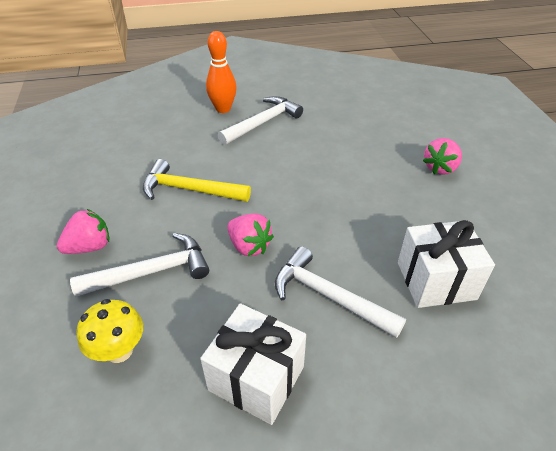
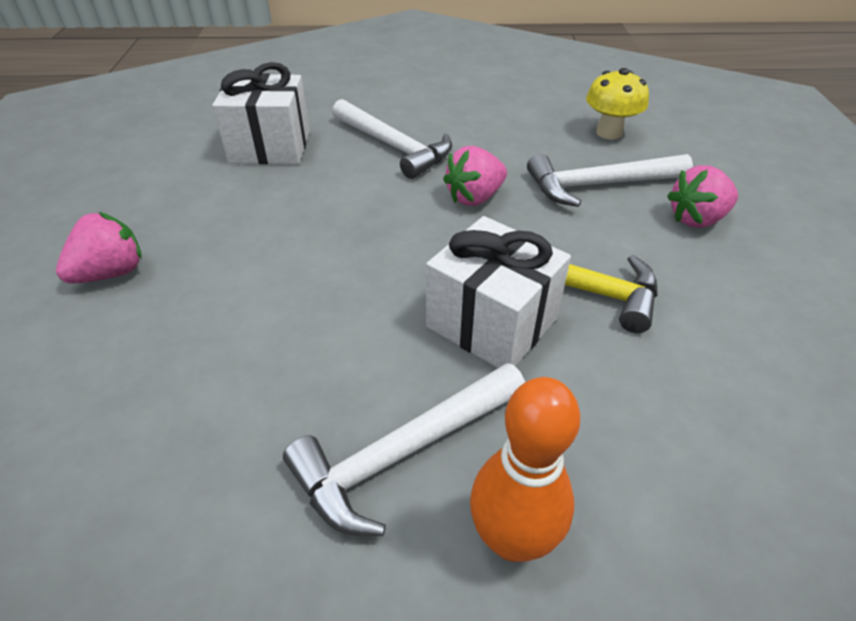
camera: 170 degrees left, 0 degrees up
white gift [200,304,306,425] -> white gift moved to [426,216,571,368]
pink strawberry [227,213,274,256] -> pink strawberry turned 90 degrees counterclockwise [443,146,507,206]

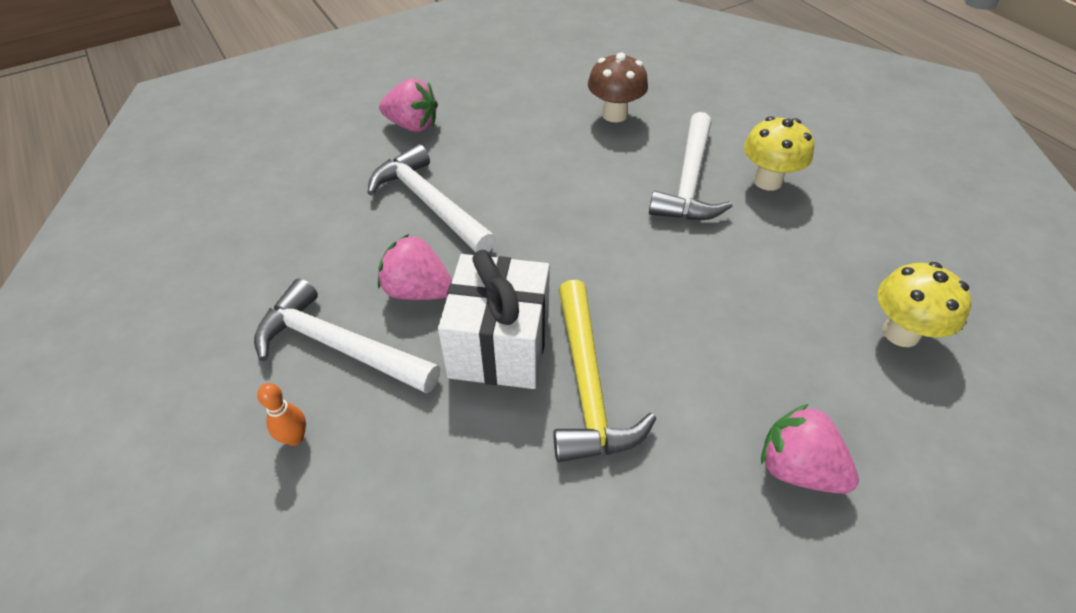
camera: 60 degrees right, 5 degrees up
white gift [212,62,310,164] -> brown mushroom [588,52,648,122]
pink strawberry [443,146,507,206] -> pink strawberry moved to [378,234,452,300]
orange bowling pin [470,377,580,562] -> orange bowling pin [257,383,306,446], size x0.49
white hammer [527,154,693,207] -> white hammer moved to [367,144,496,252]
none -> yellow mushroom [744,116,814,191]

